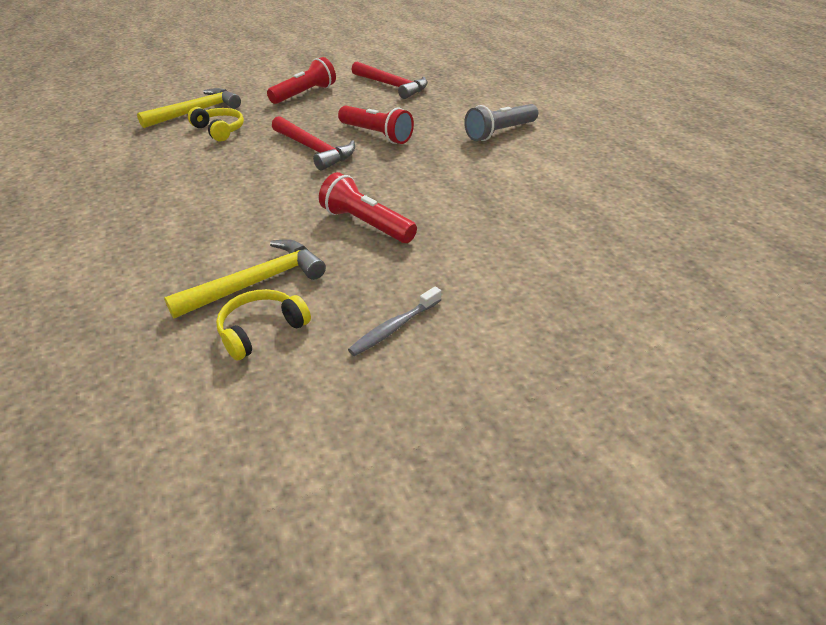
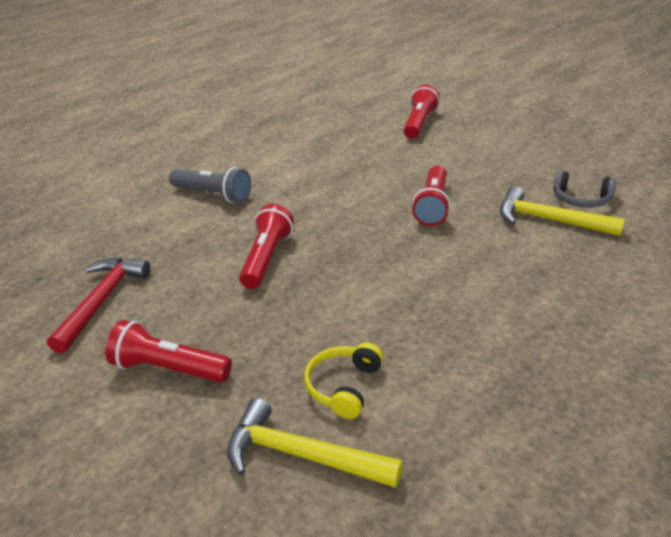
camera: 115 degrees left, 5 degrees down
yellow headphones [216,289,311,360] -> grey headphones [553,170,617,208]
red hammer [272,116,355,171] -> none
grey toothbrush [348,287,441,356] -> none
none -> red flashlight [403,85,440,139]

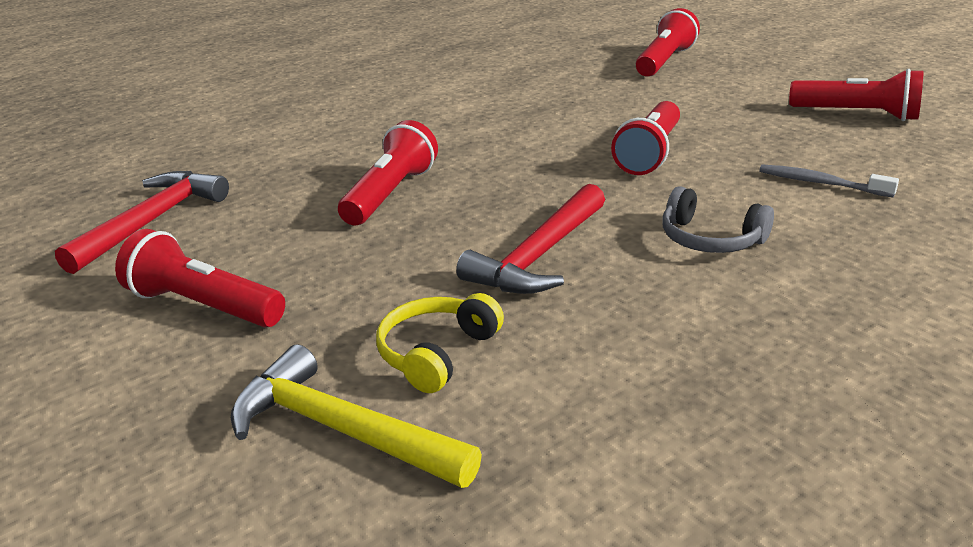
camera: 10 degrees right, 5 degrees down
grey flashlight [169,167,251,203] -> none
yellow hammer [500,186,625,236] -> grey toothbrush [759,164,899,198]
grey headphones [553,170,617,208] -> grey headphones moved to [662,186,774,253]
none -> red hammer [456,184,605,294]
none -> red flashlight [789,69,924,121]

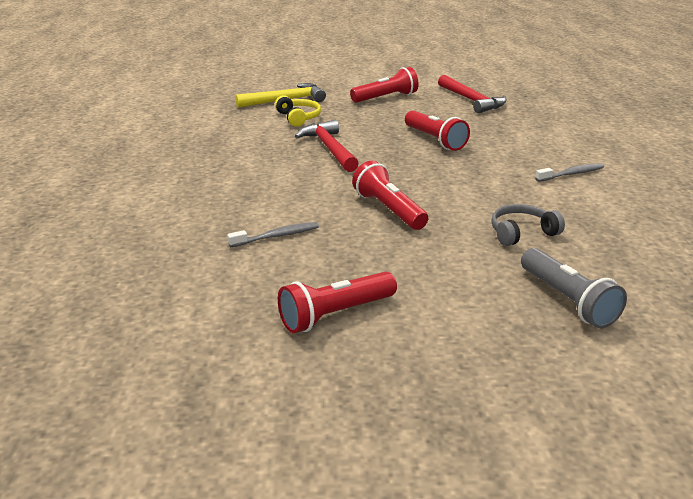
camera: 125 degrees right, 0 degrees up
red flashlight [636,8,700,77] -> grey flashlight [521,248,627,328]
grey headphones [662,186,774,253] -> grey headphones moved to [491,204,565,246]
none -> grey toothbrush [535,163,604,182]

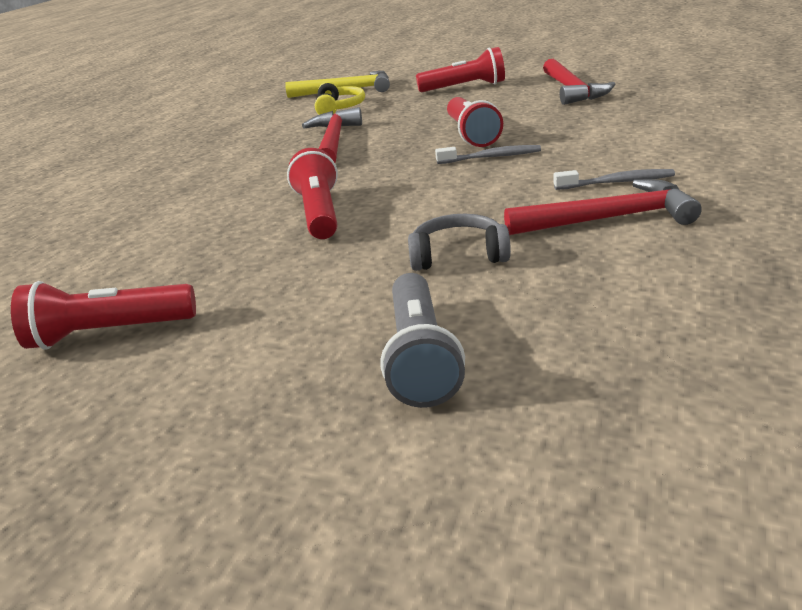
camera: 25 degrees right, 0 degrees up
grey toothbrush [227,222,319,247] -> grey toothbrush moved to [435,145,541,164]
none -> red hammer [504,179,702,235]

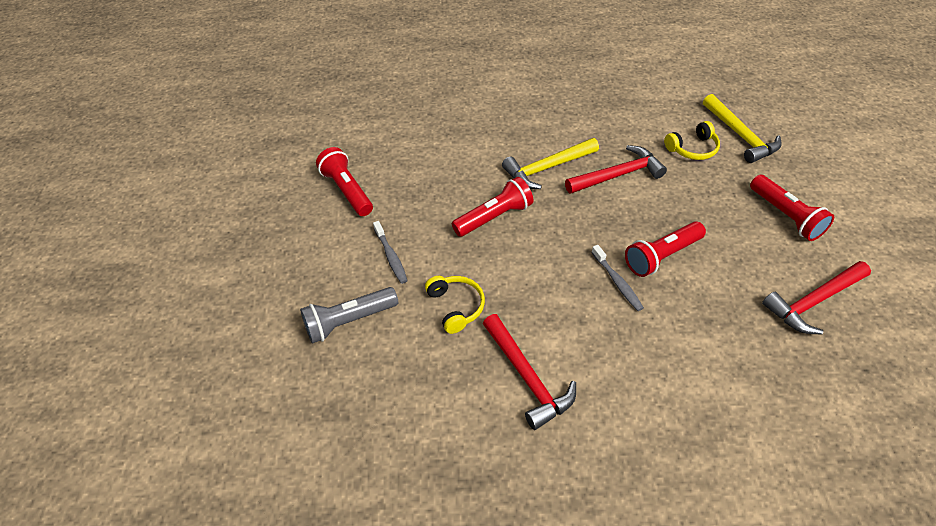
camera: 65 degrees right, 20 degrees up
grey headphones [408,214,511,271] -> yellow headphones [425,276,485,334]
grey toothbrush [554,169,675,190] -> grey toothbrush moved to [373,221,408,284]
none -> yellow hammer [502,138,599,189]

